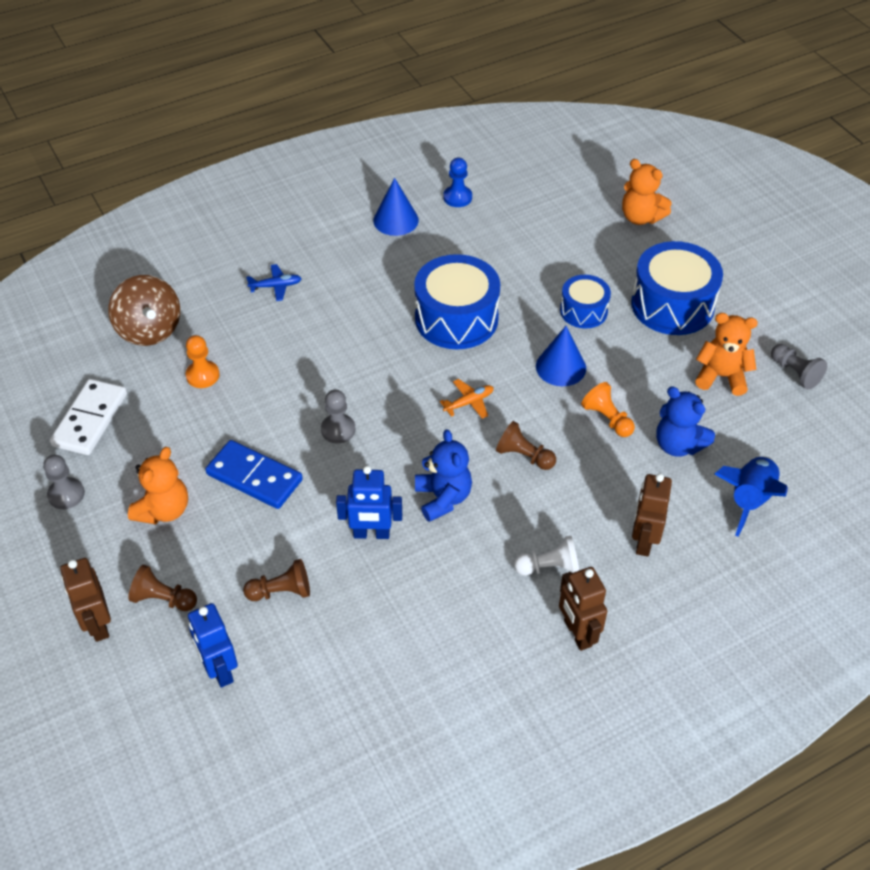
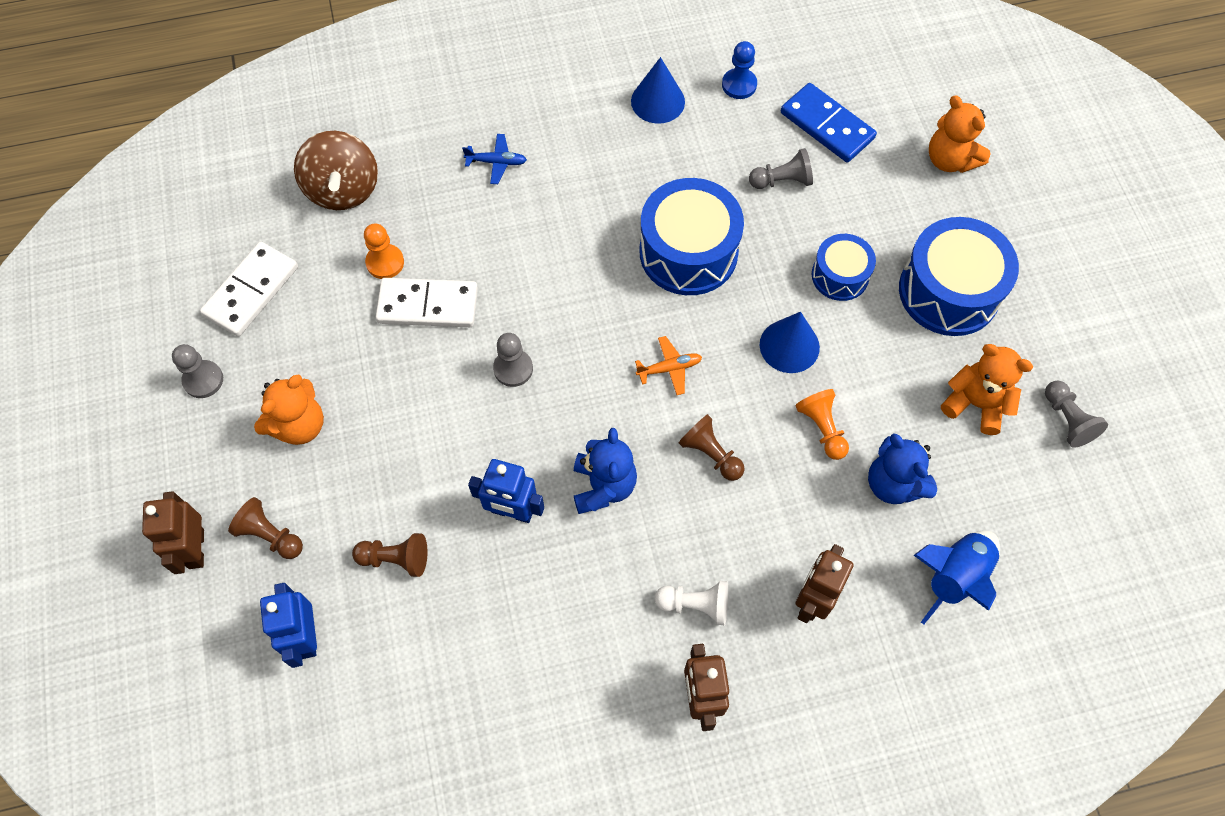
camera: 15 degrees right, 15 degrees up
blue domino [205,440,303,509] -> blue domino moved to [781,83,877,162]
none -> white domino [376,278,478,327]
none -> grey pawn [749,148,813,189]

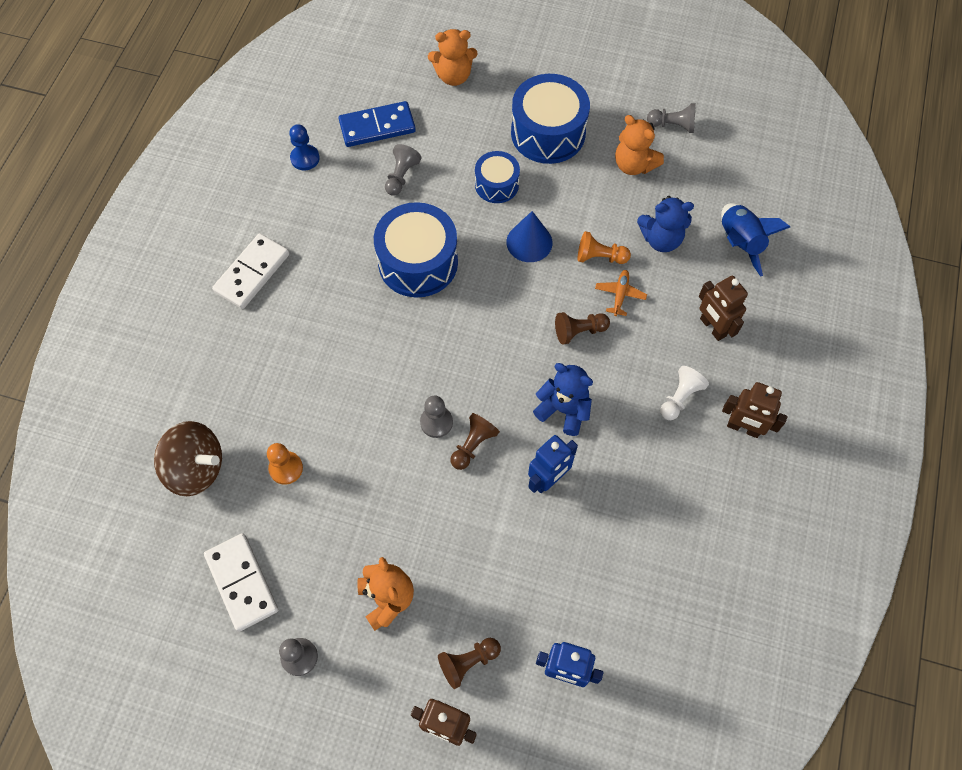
camera: 60 degrees left, 0 degrees up
brown pawn [352,533,427,577] -> brown pawn moved to [450,413,500,470]
white domino [376,278,478,327] -> white domino moved to [212,233,290,309]
blue plane [462,134,527,184] -> none
blue cone [631,57,685,124] -> none
orange plane [635,336,702,395] -> orange plane moved to [595,270,647,316]
orange teddy bear [941,344,1033,435] -> orange teddy bear turned 105 degrees counterclockwise [615,115,664,175]

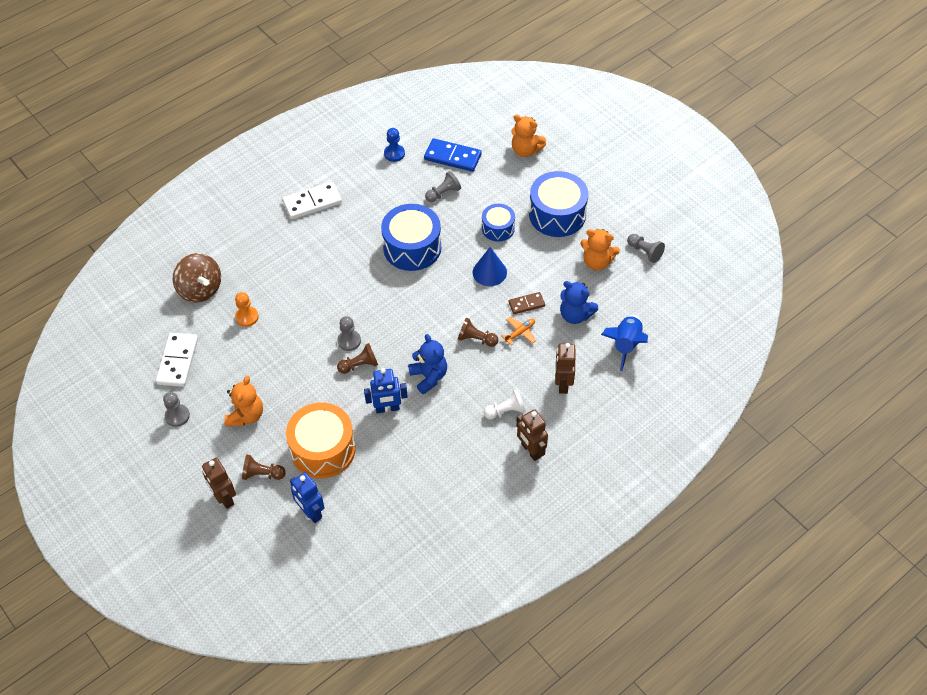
camera: 35 degrees right, 10 degrees down
orange pawn [578,231,631,264] -> brown domino [509,292,545,314]
orange teddy bear [615,115,664,175] -> orange teddy bear turned 60 degrees counterclockwise [580,229,620,271]
none -> orange drum [286,403,356,478]

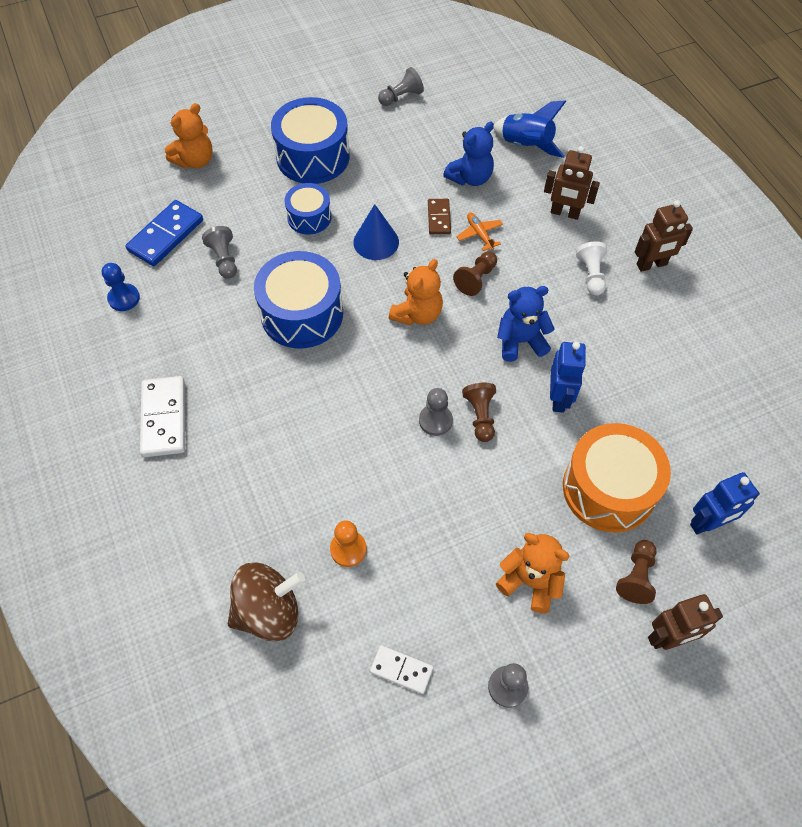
camera: 75 degrees left, 5 degrees up
white domino [156,333,198,387] -> white domino [370,645,433,694], size x0.59
orange teddy bear [580,229,620,271] -> orange teddy bear moved to [389,259,443,326]

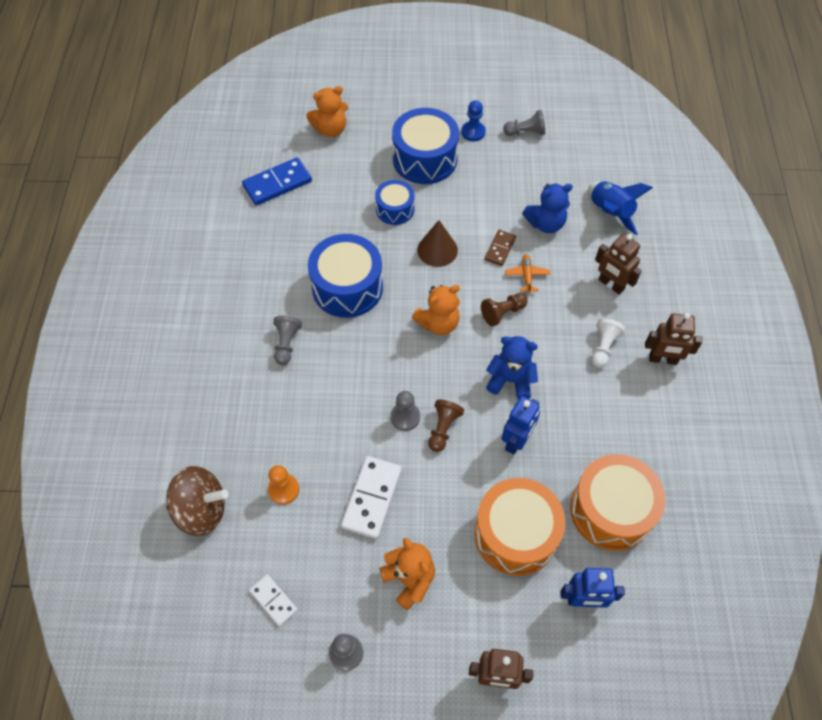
camera: 25 degrees right, 0 degrees up
blue pawn [102,263,140,311] -> blue pawn moved to [461,100,486,141]
white domino [140,376,185,457] -> white domino moved to [341,456,402,539]
grey pawn [202,226,237,278] -> grey pawn moved to [273,316,302,365]
blue cone [353,204,399,260] -> brown cone [417,220,458,267]
brown pawn [616,540,657,604] -> none
none -> orange drum [570,454,665,551]

